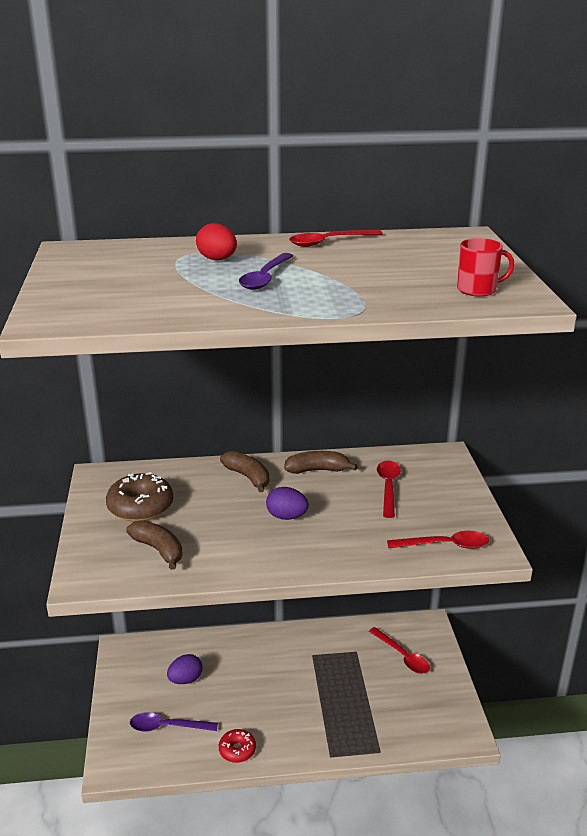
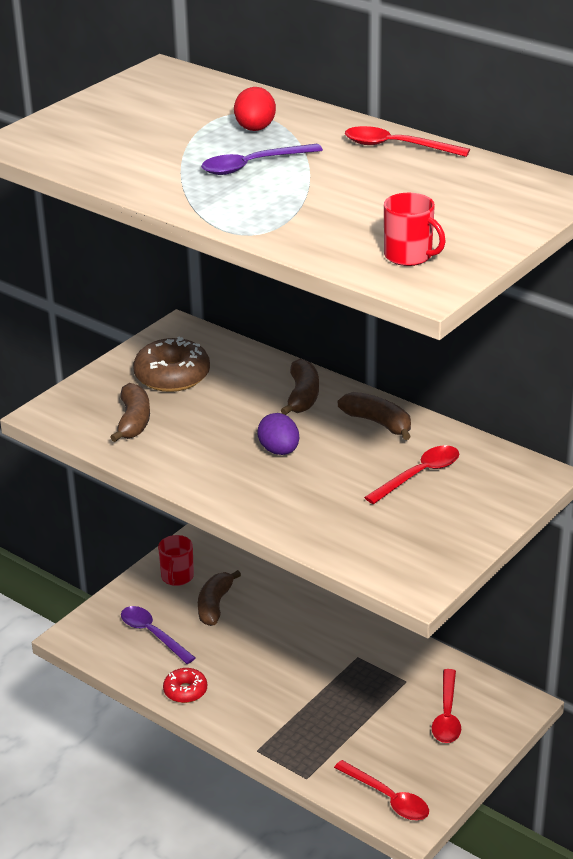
camera: 45 degrees right, 5 degrees up
purple egg [167,654,203,684] -> brown banana [198,570,241,626]
red spoon [387,531,489,549] -> red spoon moved to [334,760,429,820]
none -> red mug [158,535,194,586]

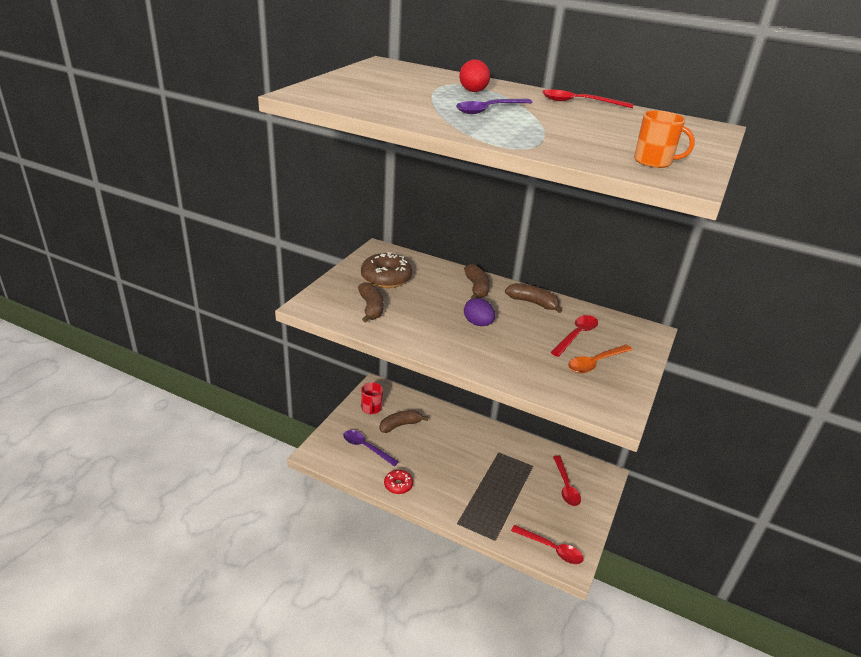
camera: 15 degrees left, 0 degrees up
brown banana [198,570,241,626] -> brown banana turned 60 degrees clockwise [379,410,428,433]
red mug [384,193,446,266] -> orange mug [634,110,695,168]
none -> orange spoon [568,345,632,373]

